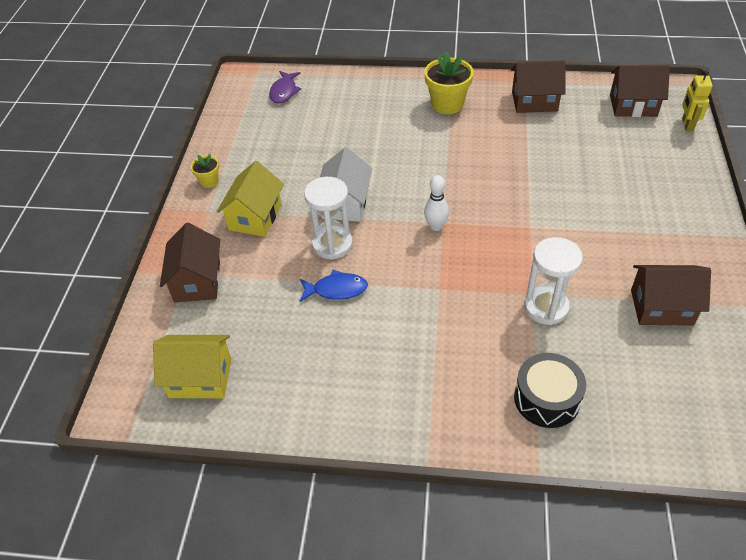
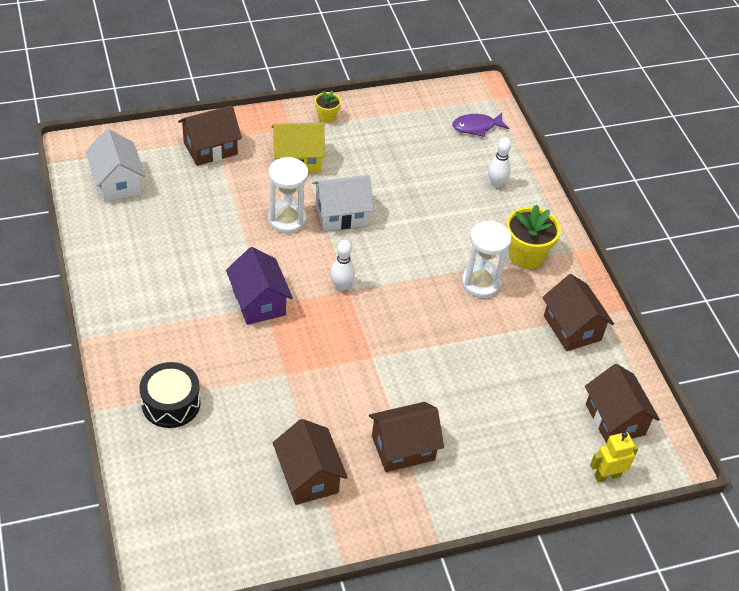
camera: 60 degrees right, 0 degrees up
yellow house [153,335,231,398] -> white house [86,129,146,202]
blue fish [300,270,368,302] -> none
white hourglass [524,237,583,325] -> white hourglass moved to [462,221,512,298]
none -> purple house [226,247,293,325]
none -> brown house [369,402,444,472]
none -> white bowling pin [488,138,511,188]

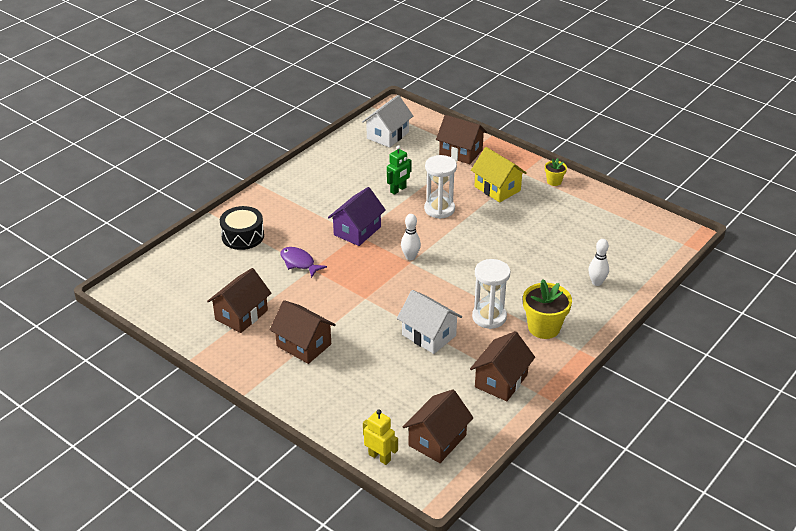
camera: 60 degrees right, 10 degrees down
white house [312,175,374,231] -> white house moved to [397,290,462,354]
purple fish [452,113,509,137] -> purple fish moved to [280,247,327,278]
none -> green robot [387,145,412,195]

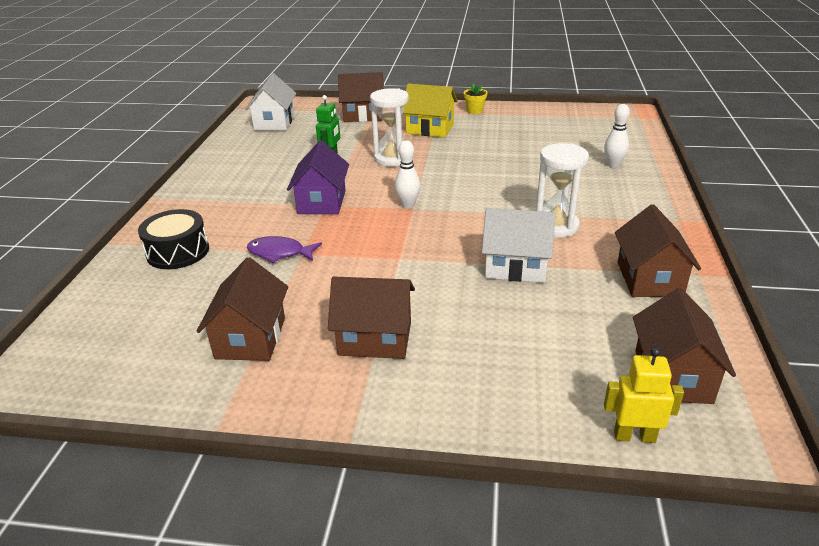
camera: 30 degrees left, 5 degrees down
yellow flower pot [523,279,572,339] -> none

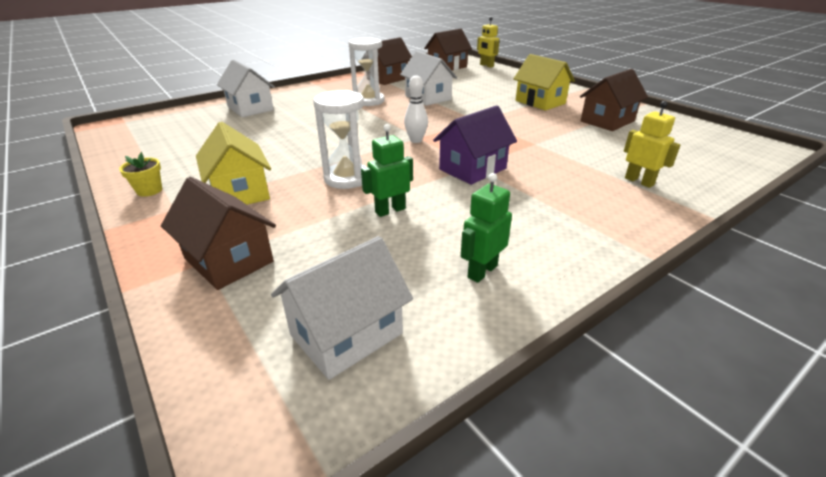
camera: 135 degrees left, 0 degrees up
black drum [138,209,209,269] -> yellow robot [624,101,680,188]
purple fish [247,236,322,263] -> none
brown house [328,277,415,359] -> yellow house [513,54,575,110]
white bowling pin [604,104,630,168] -> white house [217,60,275,117]
none -> green robot [461,173,512,283]

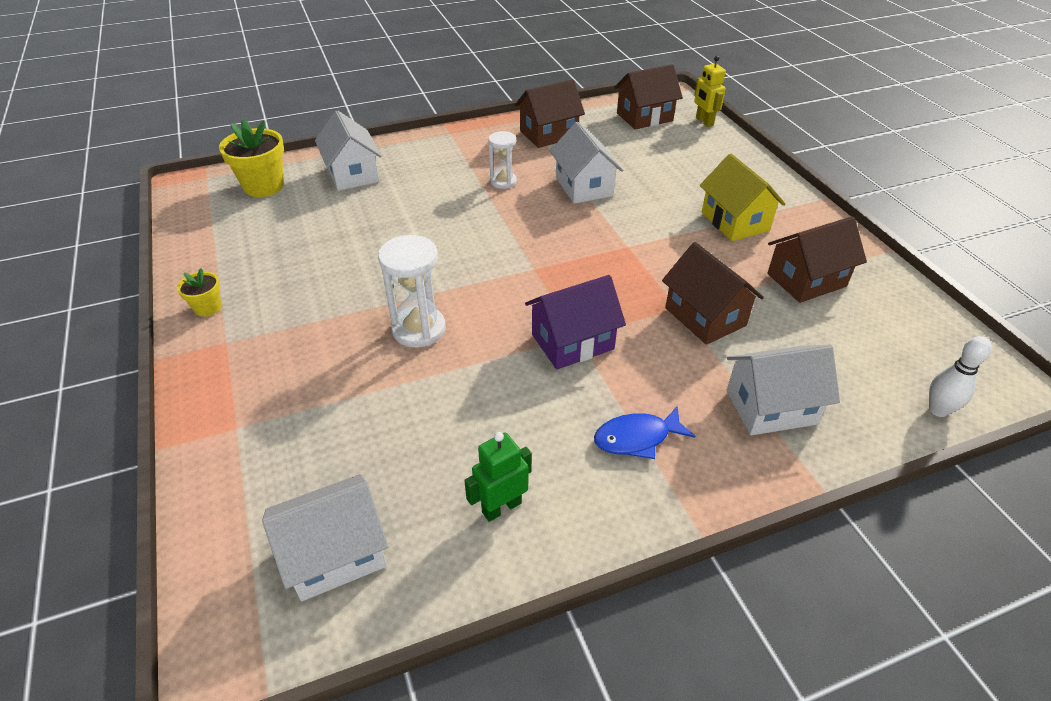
camera: 15 degrees right, 10 degrees up
brown house [161,177,276,290] -> brown house moved to [662,242,764,345]
yellow house [196,122,271,205] -> none
white hourglass [348,37,385,106] -> white hourglass [488,131,517,189], size x0.63
green robot [361,124,413,217] -> none
white bowling pin [404,75,428,143] -> white bowling pin moved to [929,336,992,417]
yellow robot [624,101,680,188] -> white house [727,344,840,435]
none -> yellow flower pot [219,119,284,197]
none -> blue fish [594,406,695,459]

